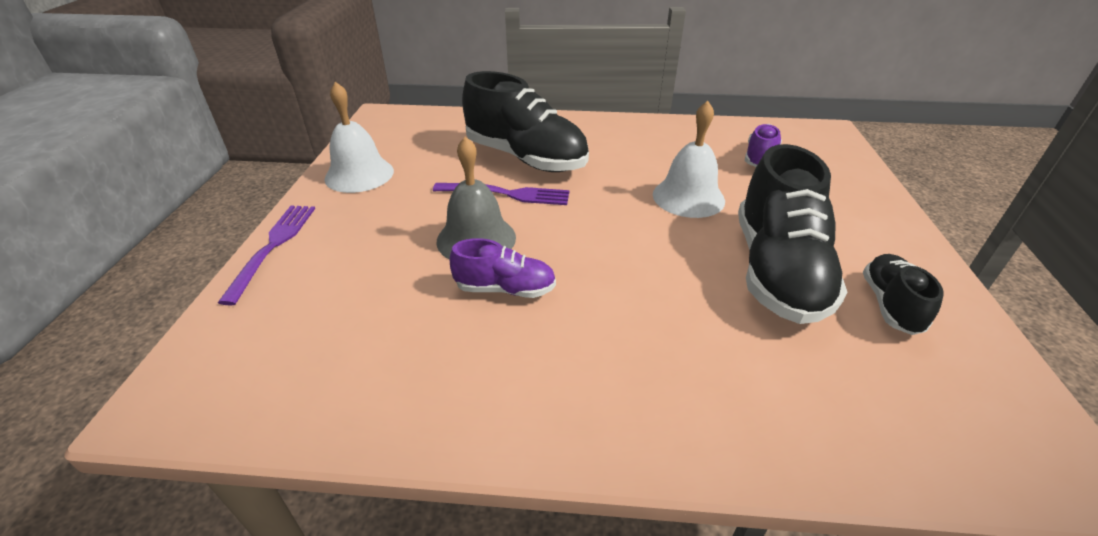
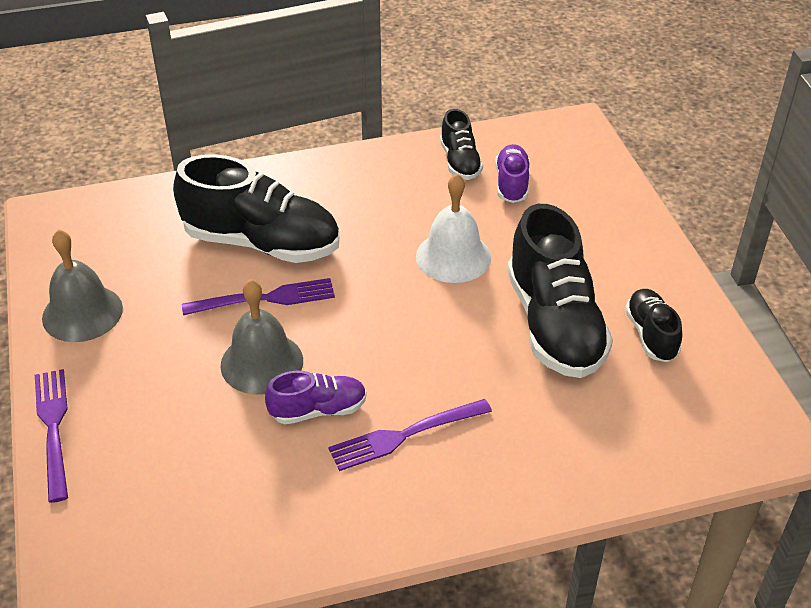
camera: 20 degrees left, 5 degrees up
white bell [324,82,394,193] -> grey bell [42,229,123,342]
none -> purple fork [328,399,492,471]
none -> black shoe [440,109,483,180]

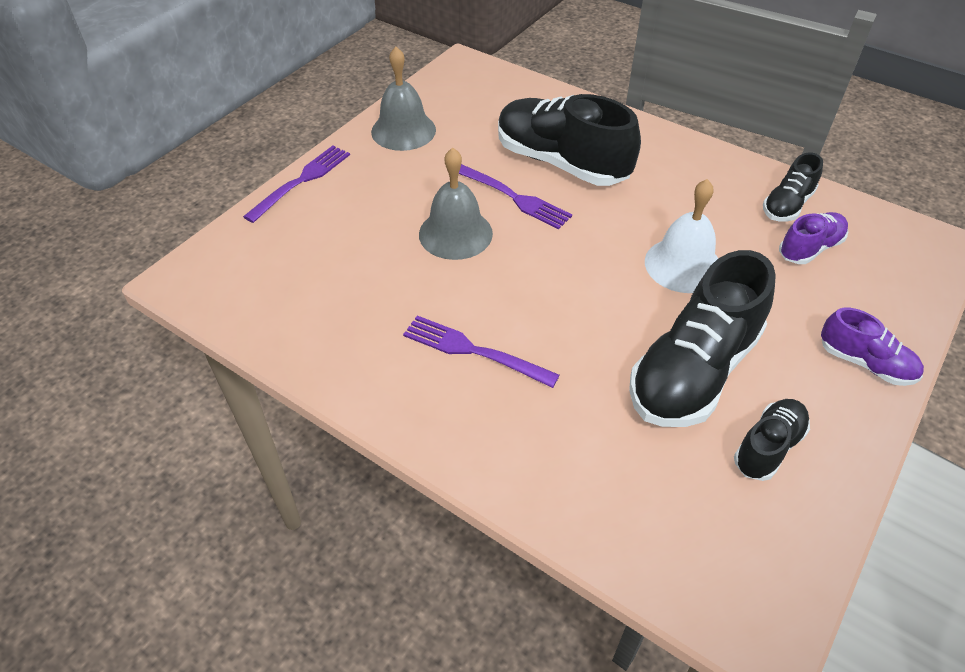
camera: 50 degrees right, 5 degrees up
black shoe [173,154,339,263] -> black shoe turned 150 degrees clockwise [498,94,641,186]
purple shoe [265,371,367,424] -> purple shoe moved to [821,308,924,386]

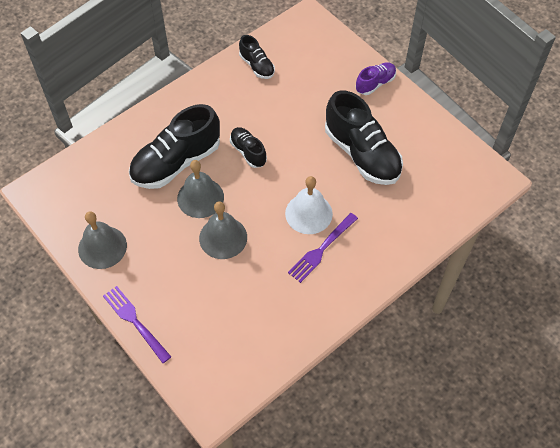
camera: 75 degrees left, 10 degrees up
purple fork [459,164,572,230] -> grey bell [177,160,224,218]
white bell [645,179,718,293] -> white bell moved to [285,176,333,234]
black shoe [734,399,810,481] -> black shoe moved to [230,127,267,168]
purple shoe [779,212,848,264] -> none

